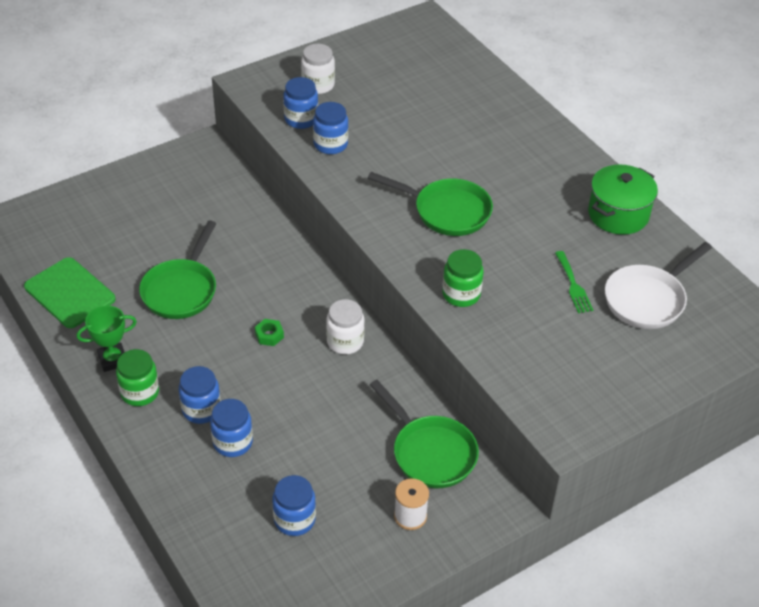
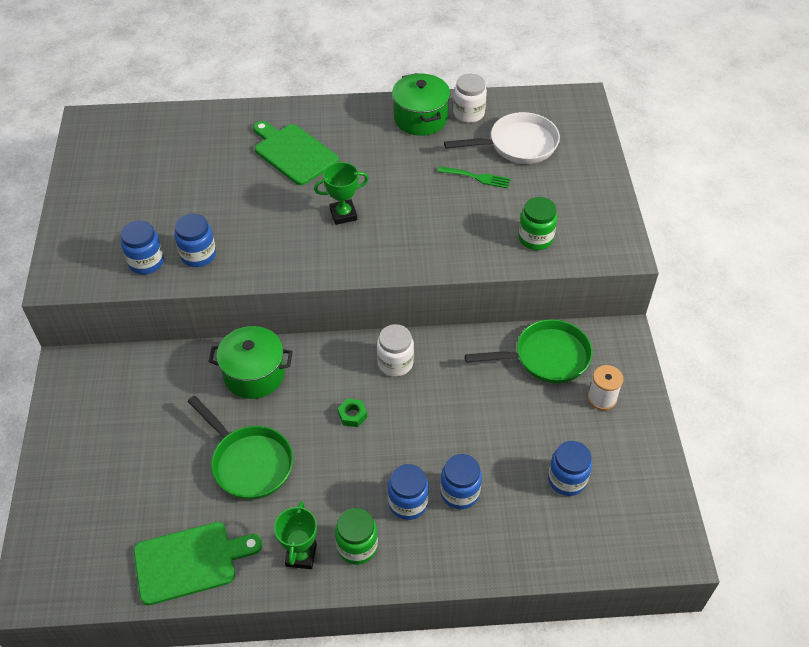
camera: 60 degrees left, 5 degrees up
white jar [301,44,335,94] -> white jar moved to [453,74,487,123]
green pan [368,172,493,236] -> green trophy [314,162,369,225]
green jar [442,249,484,307] -> green jar moved to [518,197,557,250]
white pan [605,242,712,329] -> white pan turned 90 degrees counterclockwise [444,112,560,164]
none -> green pot [208,326,293,399]
none -> green cutting board [253,121,339,185]

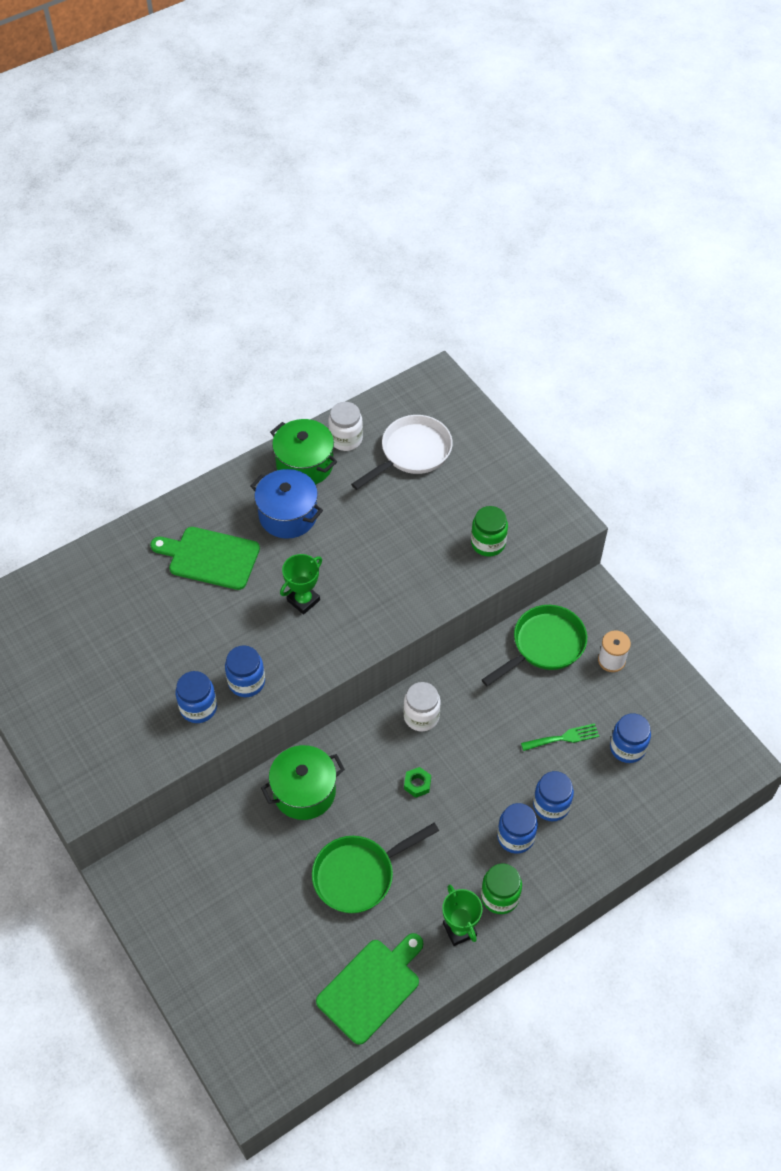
camera: 30 degrees left, 5 degrees up
blue jar [121,220,164,274] -> blue jar moved to [225,645,265,697]
green pan [187,396,293,500] -> green pan turned 135 degrees clockwise [312,823,439,913]
green fork [437,166,511,189] -> green fork moved to [521,723,599,751]
none -> blue pot [250,469,323,539]

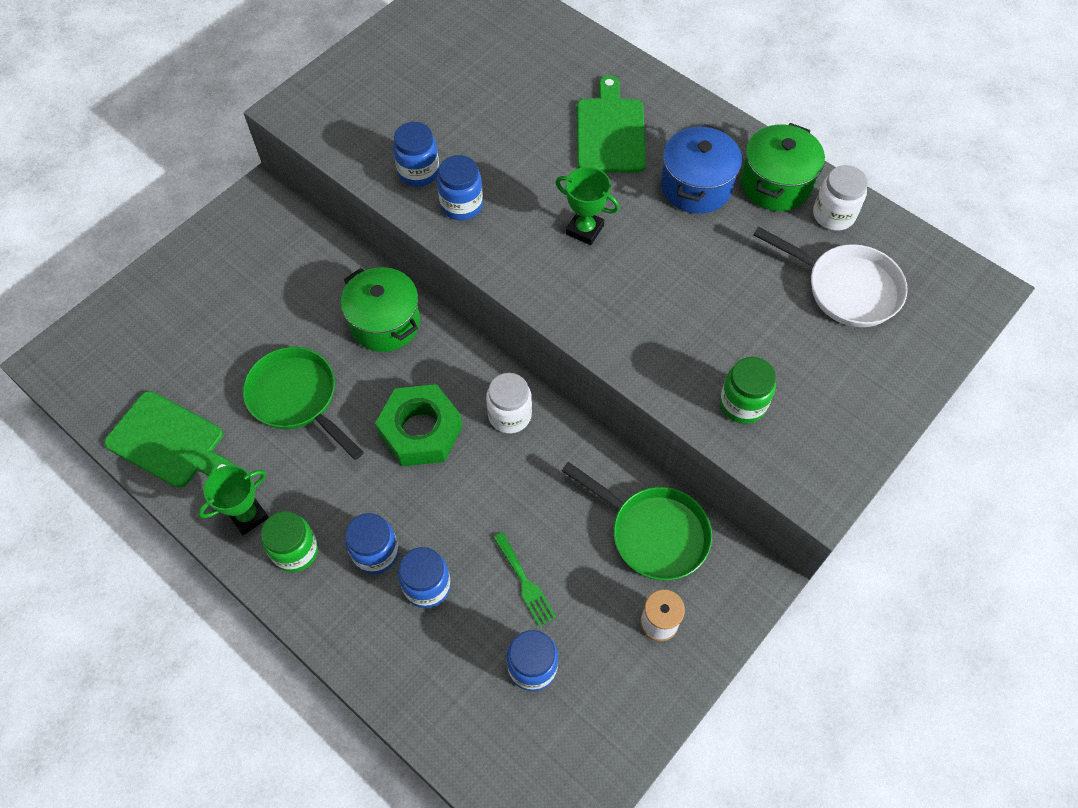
camera: 75 degrees right, 5 degrees up
green nut [404,767,431,798] -> green nut [375,384,462,466], size x2.38

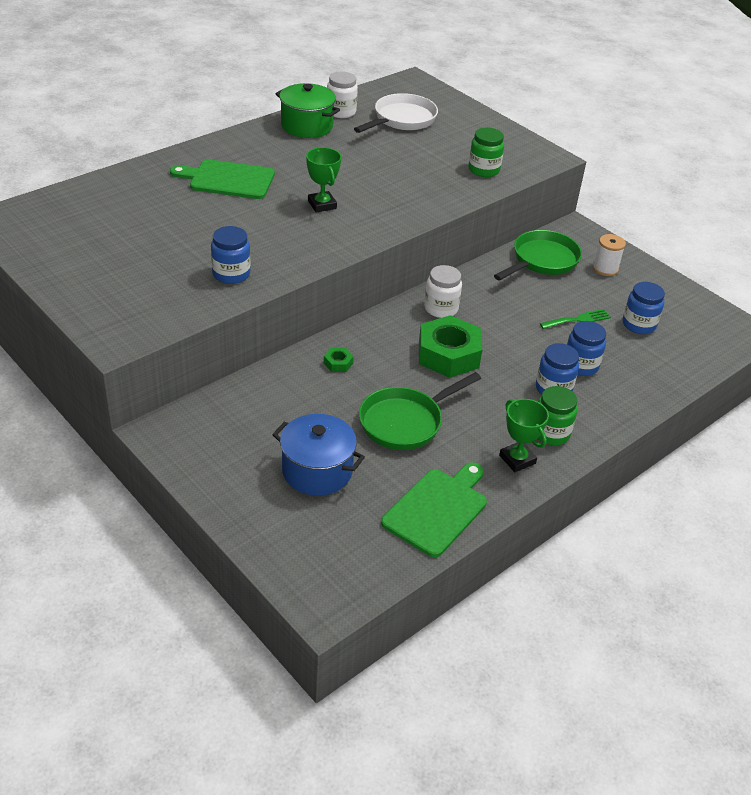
camera: 85 degrees left, 20 degrees down
green pot [341,267,420,352] -> green nut [324,348,354,372]
blue jar [437,155,483,220] -> none
green trophy [556,167,620,245] -> green trophy turned 60 degrees counterclockwise [306,147,341,212]
blue pot [661,124,742,214] -> blue pot moved to [272,414,365,496]

